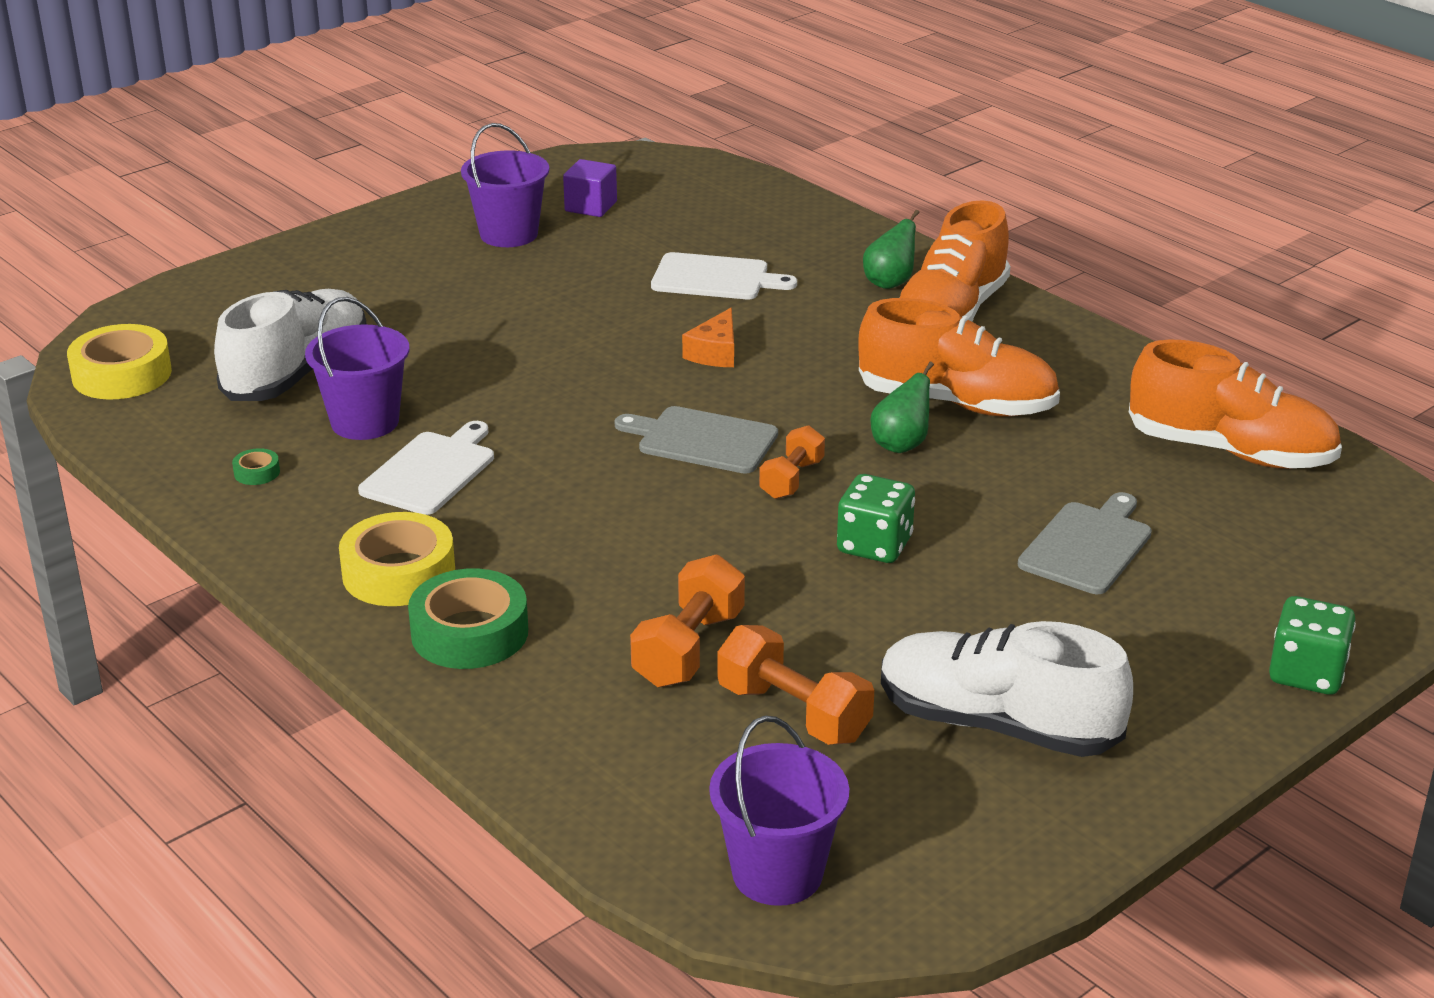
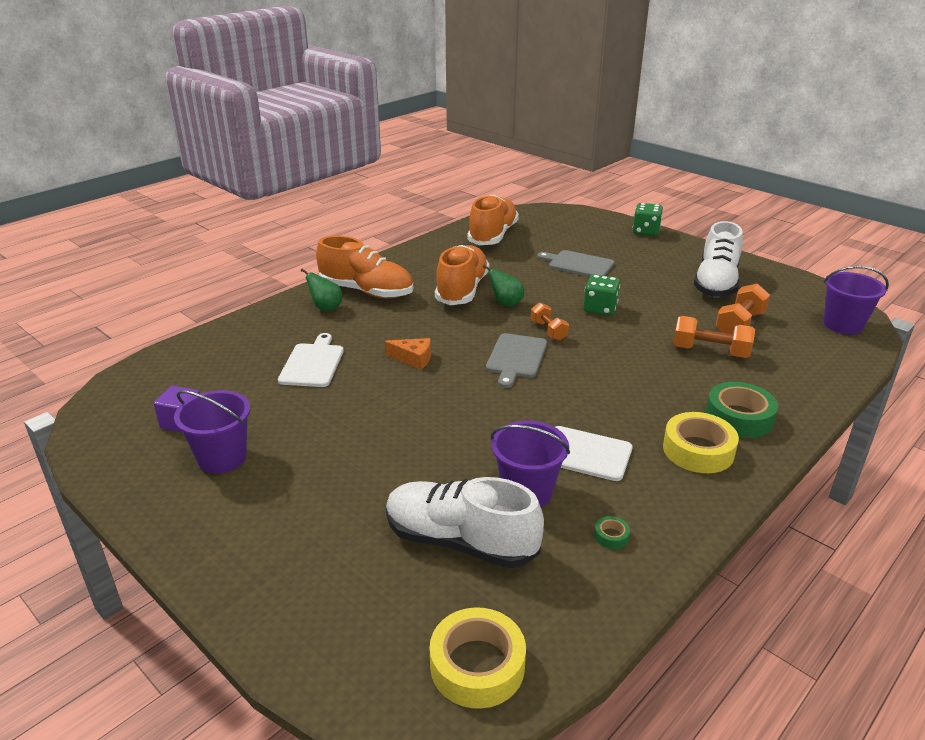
camera: 95 degrees left, 0 degrees up
orange dumbbell [759,425,825,499] -> orange dumbbell turned 45 degrees clockwise [531,303,569,341]

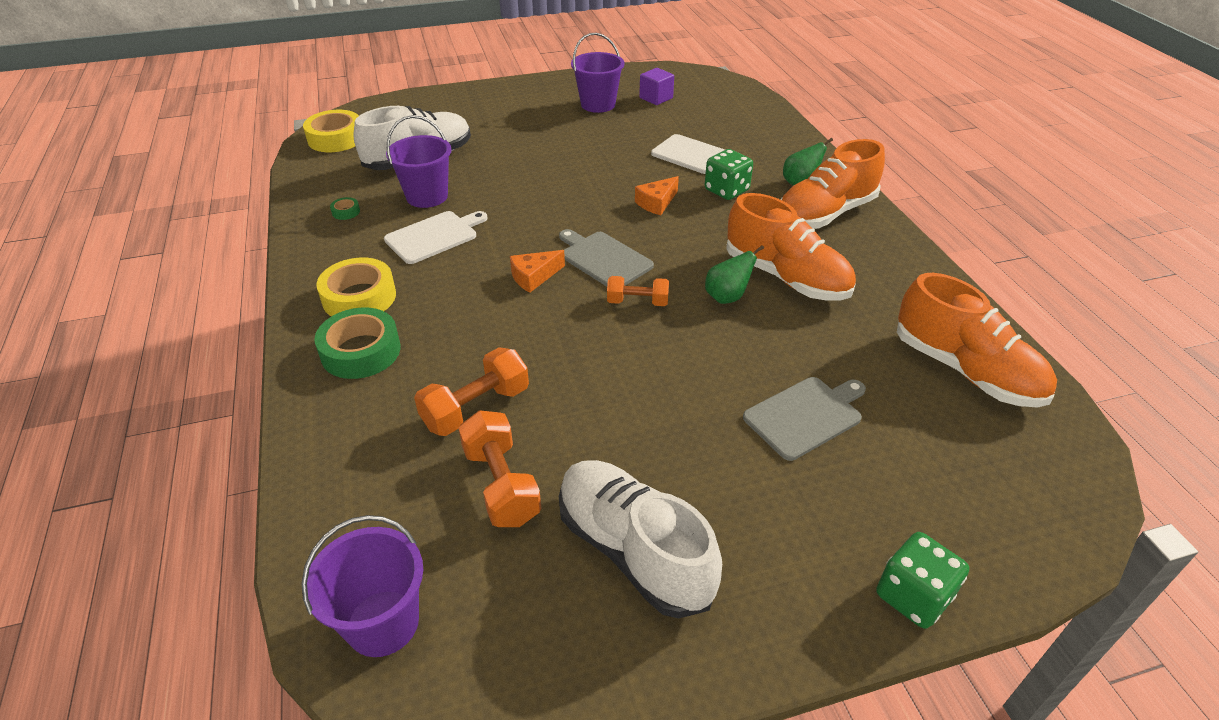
camera: 120 degrees right, 10 degrees up
green dice [583,274,620,316] -> green dice moved to [705,149,753,200]
none -> orange cheese [510,250,565,293]

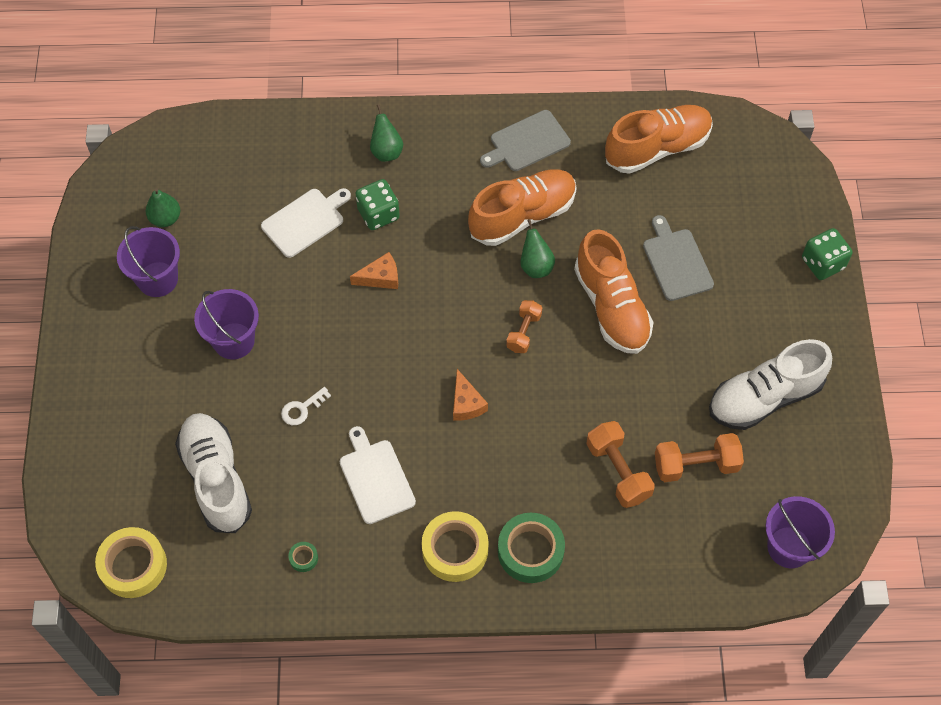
camera: 75 degrees left, 20 degrees up
purple bucket [386,115,452,208] -> purple bucket moved to [194,289,259,360]
grey cutting board [559,229,654,287] -> grey cutting board moved to [480,110,571,171]
orange cheese [635,176,679,215] -> orange cheese turned 75 degrees counterclockwise [350,252,398,289]
purple cube [639,68,674,105] -> green pear [146,188,180,227]
orange shoe [781,139,885,229] -> orange shoe moved to [574,229,654,354]
none -> white key [281,387,331,425]

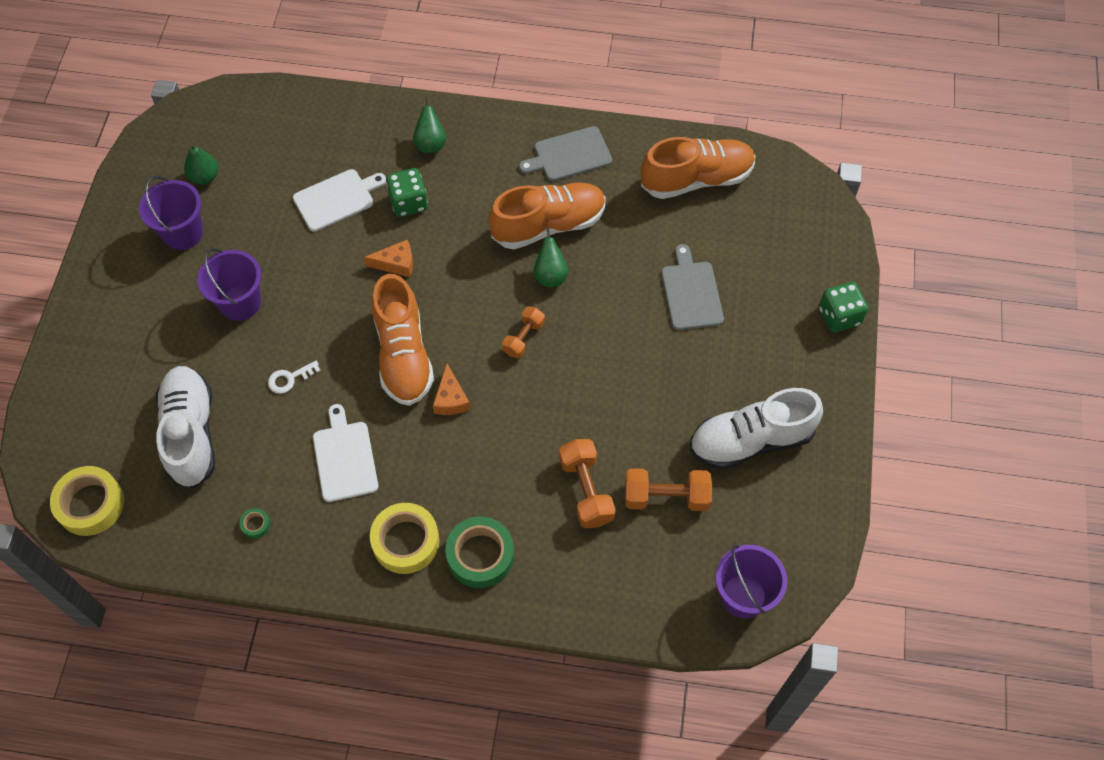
camera: 10 degrees right, 0 degrees up
orange shoe [574,229,654,354] -> orange shoe moved to [372,274,434,406]

